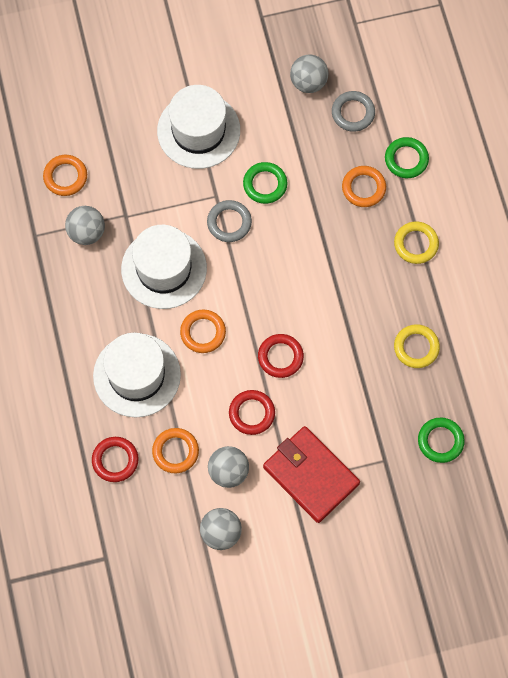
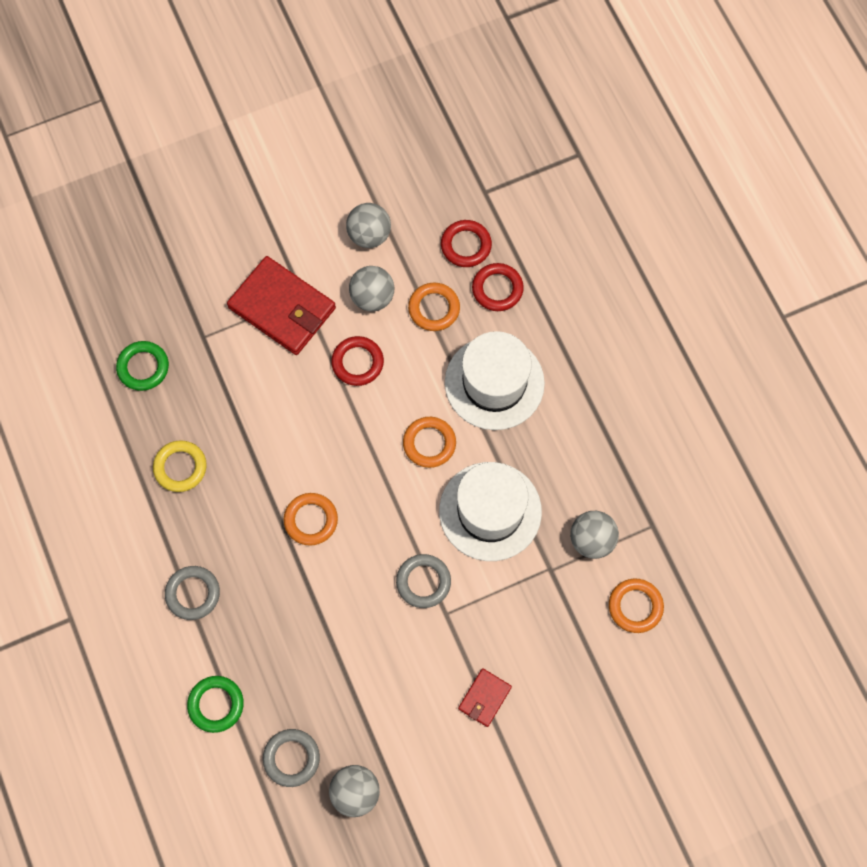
camera: 170 degrees right, 0 degrees up
white hat [157,85,240,169] -> red wallet [458,668,512,727]
green ring [243,162,287,204] -> none
red ring [258,334,304,378] -> red ring moved to [441,220,492,267]
orange ring [342,166,386,207] -> orange ring moved to [284,493,338,546]
yellow ring [394,221,439,264] -> grey ring [165,566,220,620]

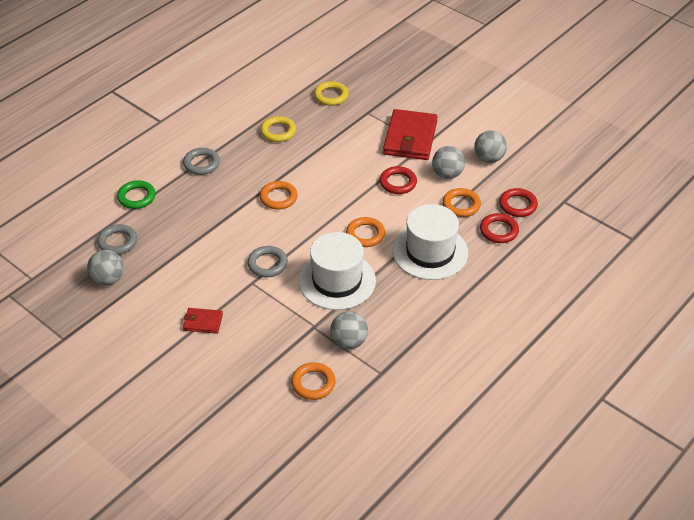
camera: 65 degrees right, 25 degrees down
green ring [116,341,169,391] -> yellow ring [314,81,349,106]

